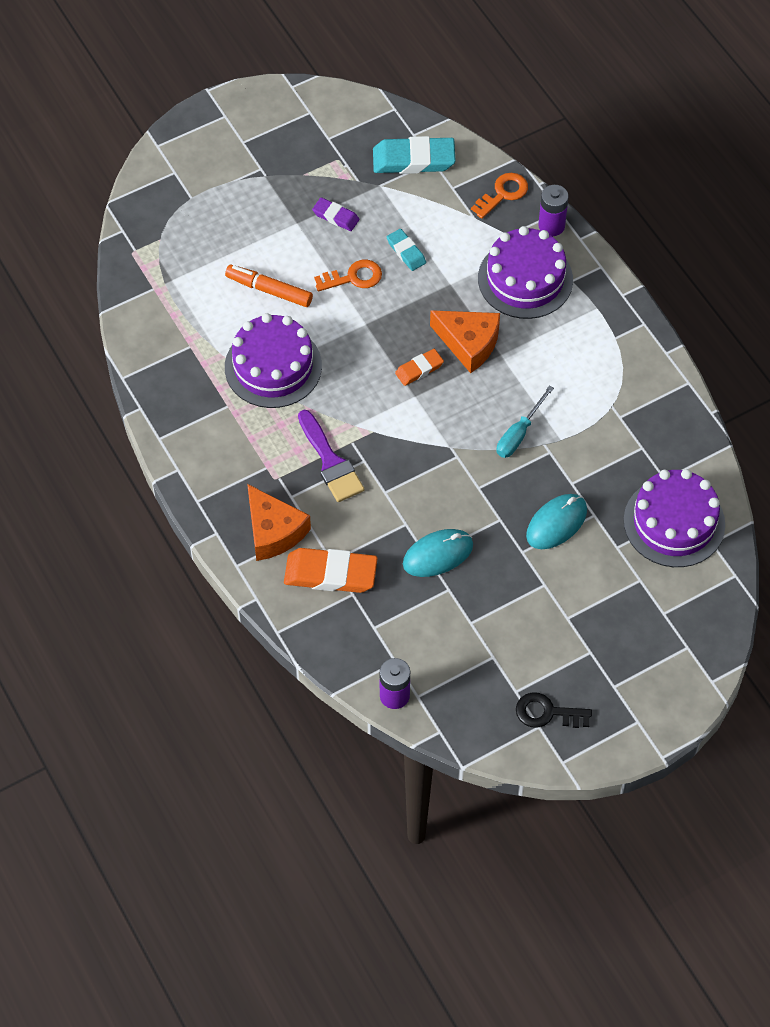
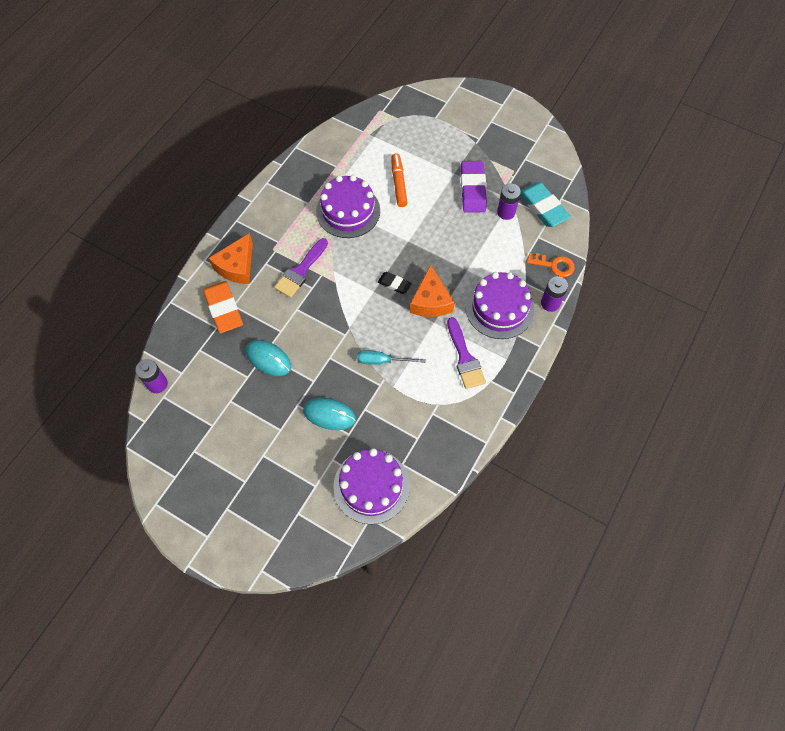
camera: 60 degrees right, 5 degrees up
purple eraser [312,198,360,231] -> purple eraser [461,161,487,213], size x1.83
orange key [314,260,382,292] -> none
turquoise eraser [387,229,426,271] -> none
orange eraser [395,349,444,386] -> black eraser [378,272,412,294]
black key [516,692,592,728] -> none
none -> purple brush [447,317,486,389]
none -> purple battery [497,184,521,220]

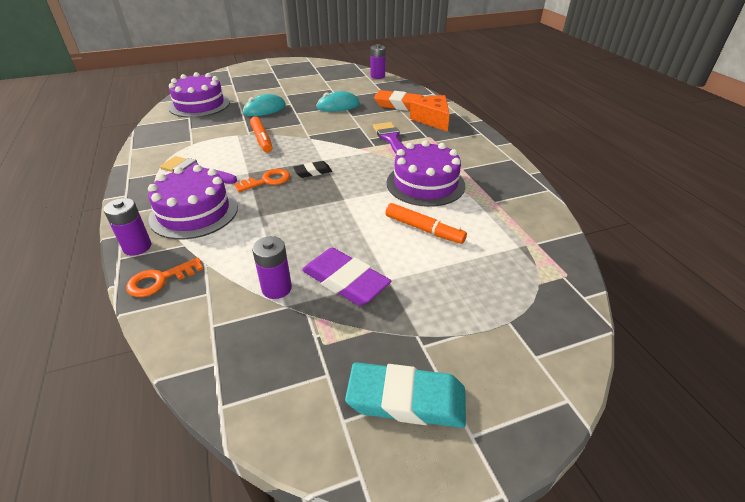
camera: 130 degrees right, 25 degrees down
turquoise screwdriver [357,350,426,365] -> orange marker [250,116,272,152]
orange cheese [410,265,455,317] -> orange key [234,169,290,192]
turquoise eraser [520,182,571,227] -> turquoise eraser moved to [345,362,466,428]

